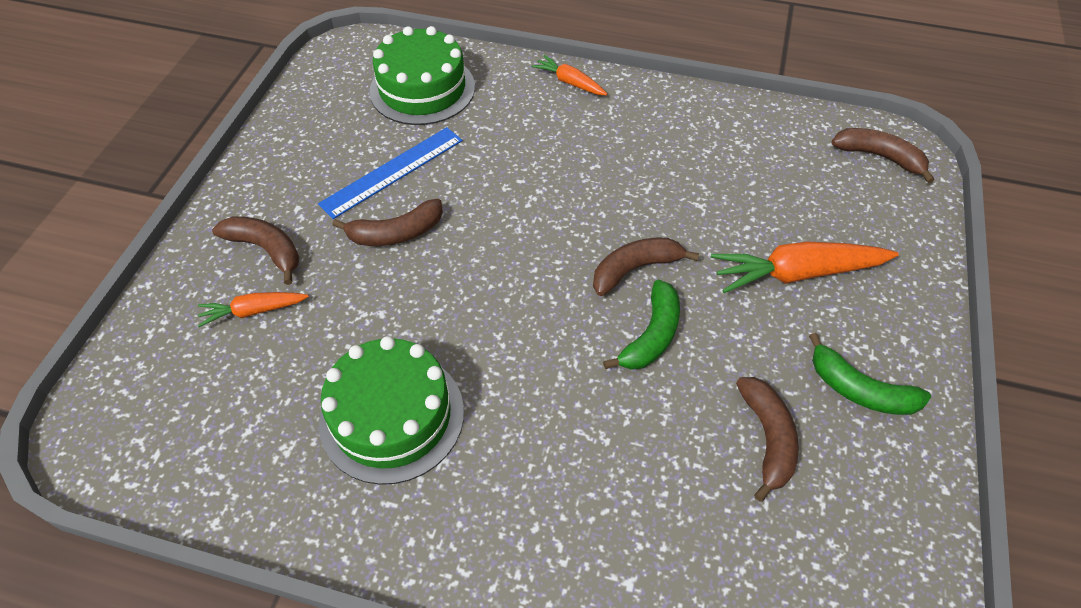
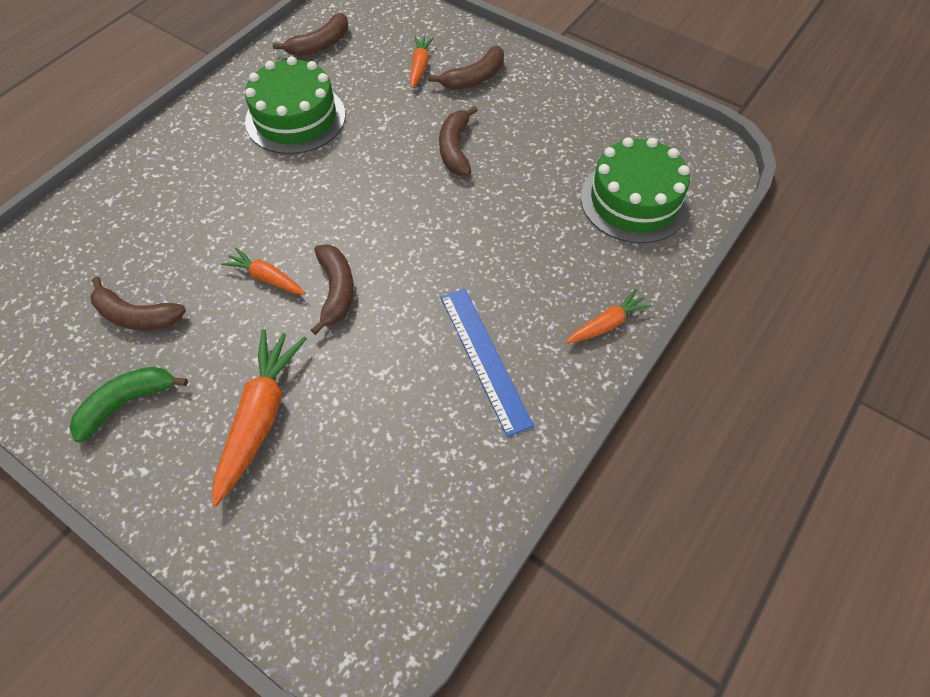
camera: 110 degrees right, 5 degrees up
blue ruler [318,127,463,219] -> blue ruler moved to [441,289,534,437]
green banana [603,280,680,370] -> orange carrot [221,247,306,295]
brown banana [832,128,935,183] -> brown banana moved to [273,13,348,56]

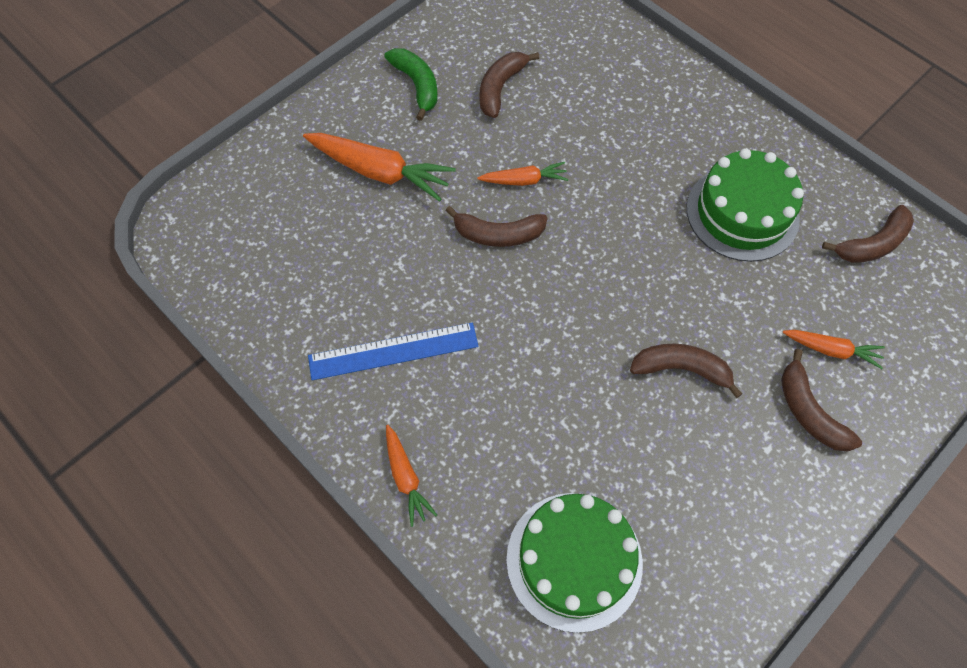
camera: 100 degrees right, 5 degrees up
orange carrot [221,247,306,295] -> orange carrot turned 45 degrees clockwise [477,162,568,186]
brown banana [273,13,348,56] -> brown banana turned 90 degrees counterclockwise [822,205,914,263]

